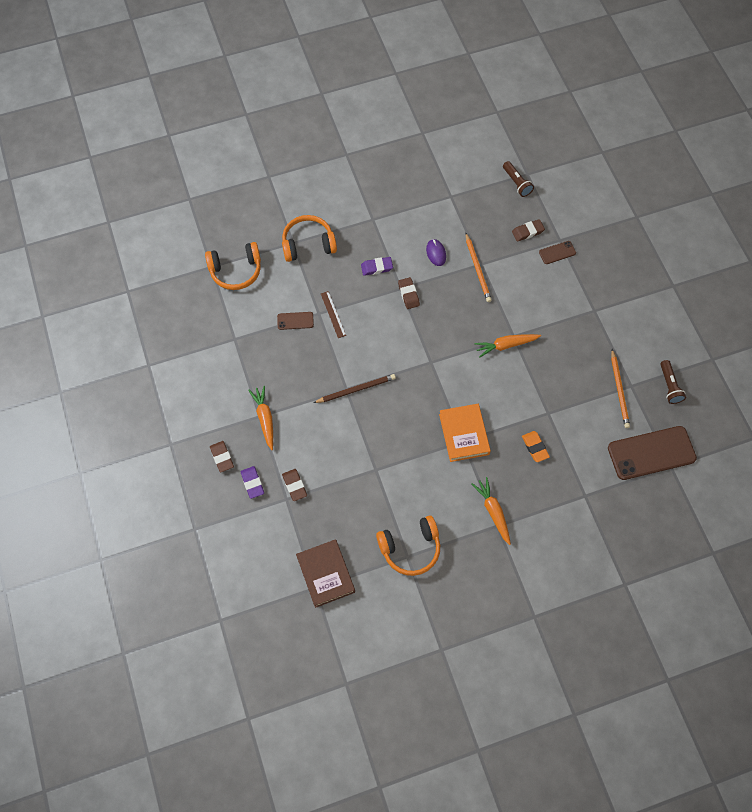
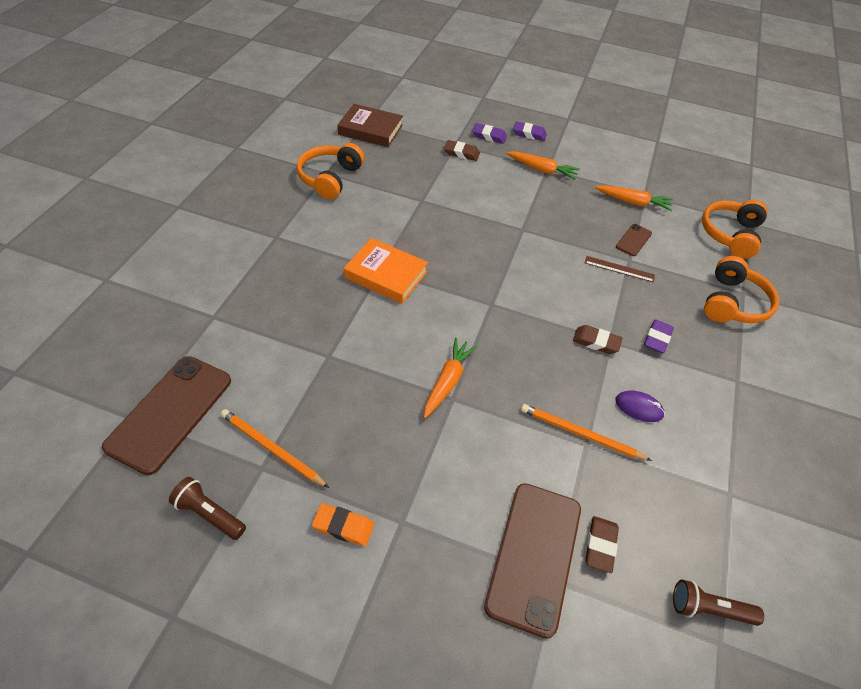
camera: 125 degrees right, 15 degrees down
brown eraser [210,441,234,473] -> purple eraser [513,121,547,141]
brown pencil [314,374,396,403] -> none
orange carrot [472,477,511,545] -> orange carrot moved to [595,185,673,211]
orange eraser [522,431,550,462] -> orange eraser moved to [312,503,374,546]
brown phone [539,241,576,264] -> brown phone [484,483,581,639], size x2.17

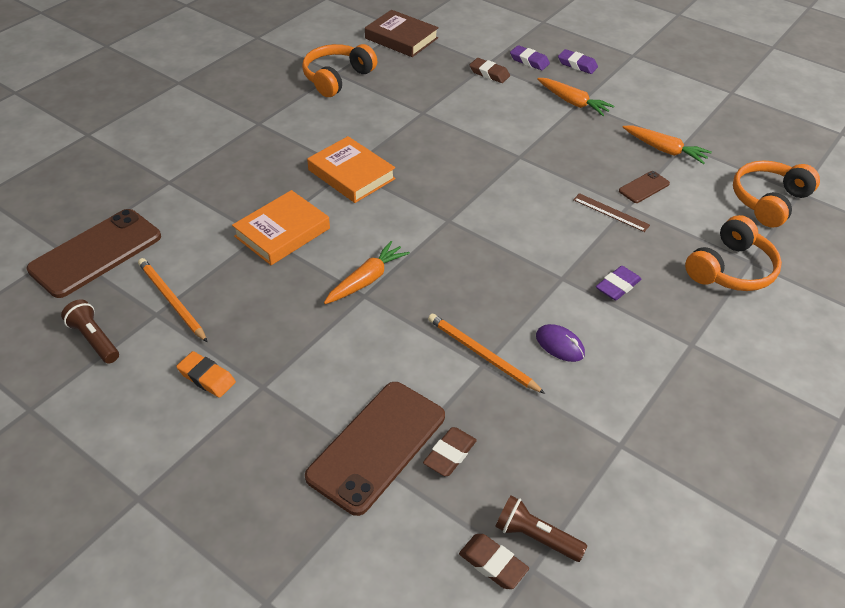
camera: 20 degrees right, 5 degrees down
brown eraser [573,325,623,354] -> brown eraser moved to [459,534,529,589]
none -> orange book [232,190,330,265]

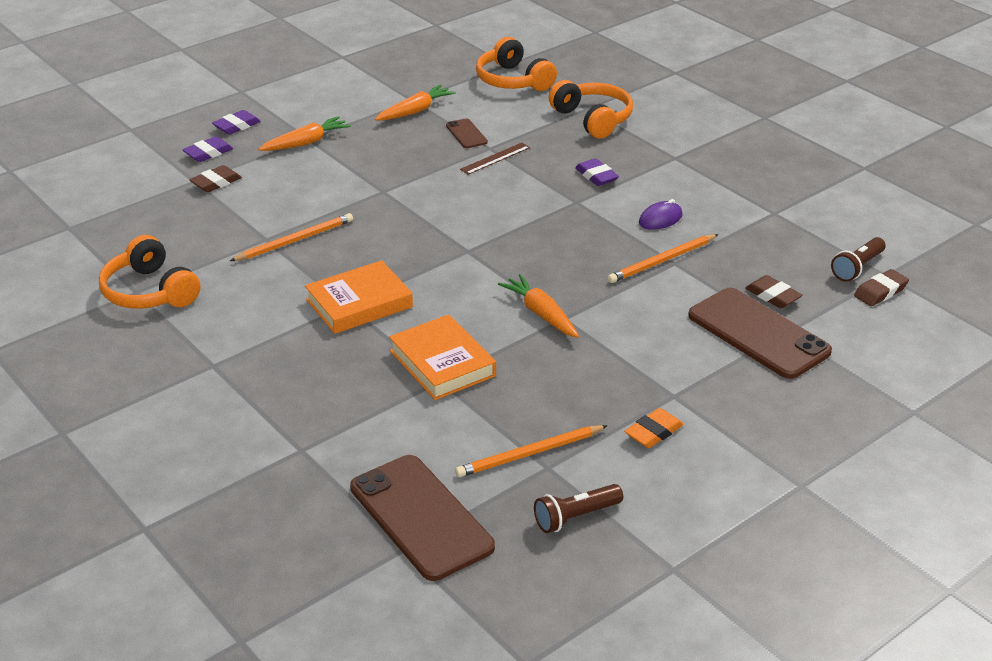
camera: 75 degrees left, 10 degrees down
brown book [365,10,439,57] -> none
none -> orange pencil [230,213,353,261]

